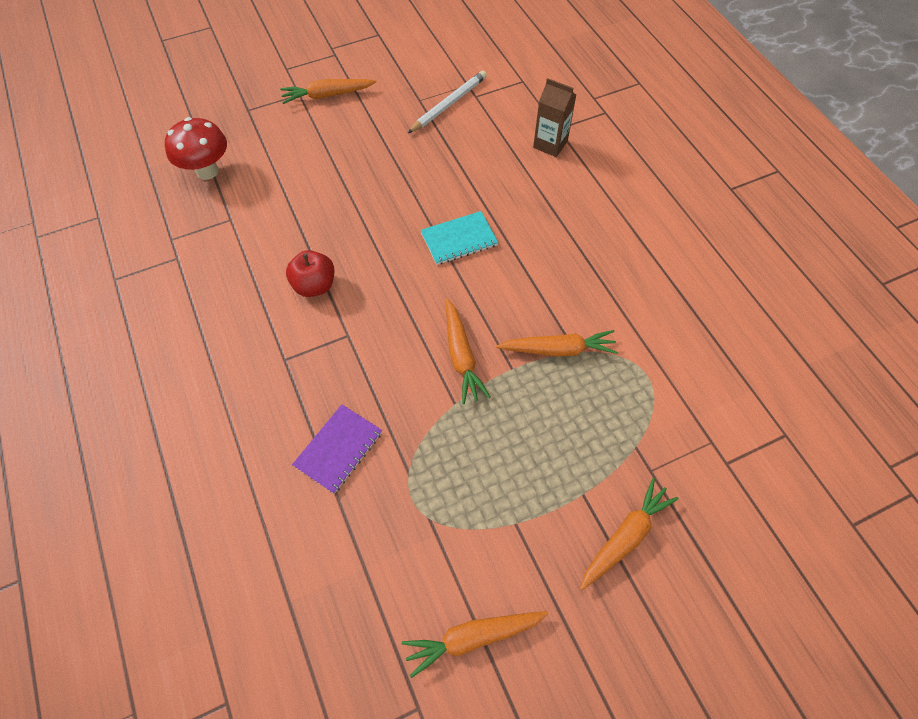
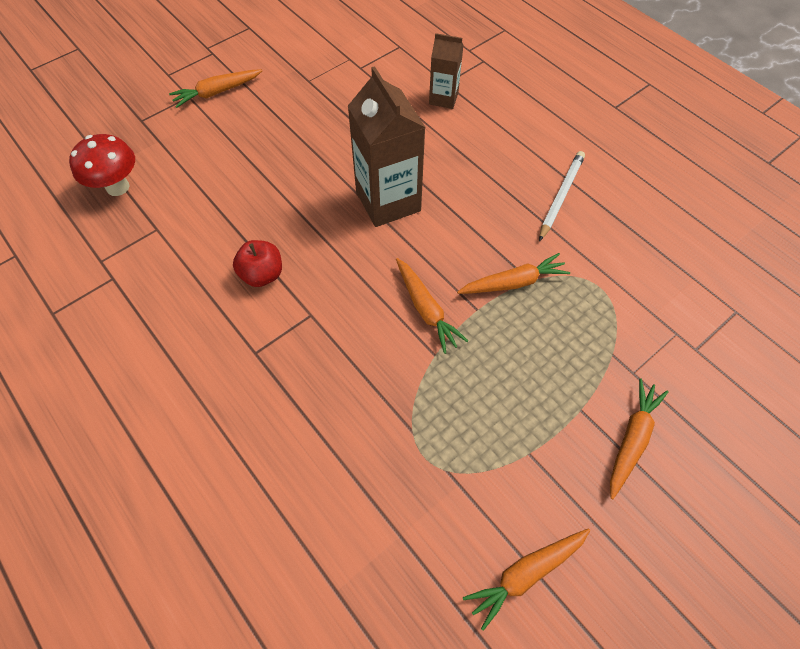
camera: 15 degrees left, 0 degrees up
purple notebook [292,404,382,494] -> none
white pencil [408,71,487,133] -> white pencil moved to [539,151,585,241]
turquoise notebook [421,211,498,265] -> brown carton [348,66,426,227]

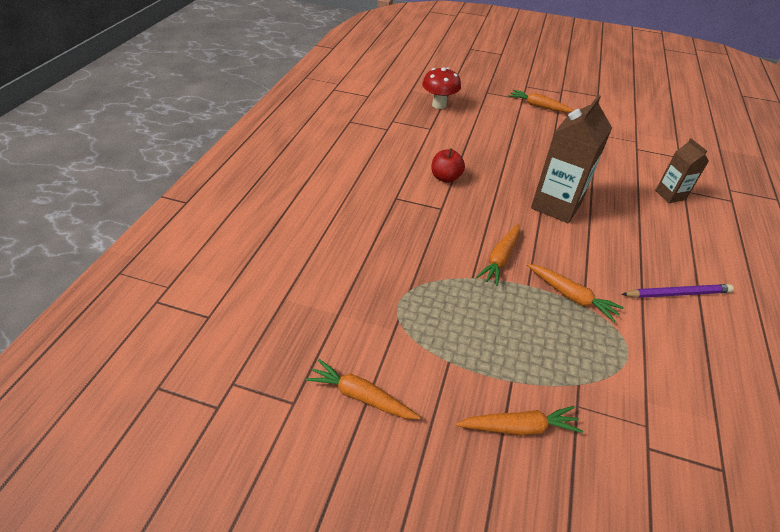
camera: 55 degrees right, 15 degrees down
white pencil [539,151,585,241] -> purple pencil [621,284,734,298]

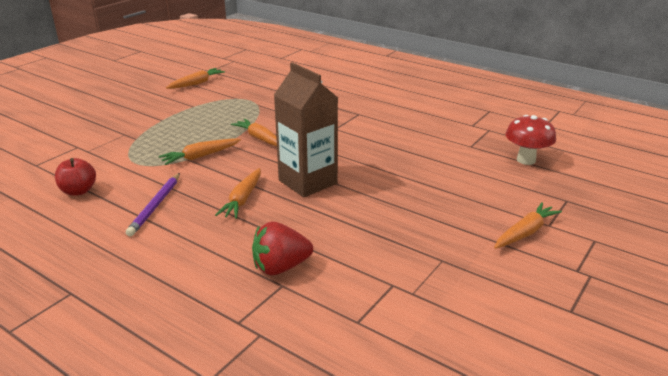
camera: 110 degrees right, 15 degrees down
red apple [431,148,465,183] -> red apple moved to [55,158,96,196]
orange carrot [456,406,583,435] -> orange carrot moved to [215,168,261,219]
brown carton [655,138,709,203] -> red strawberry [252,222,313,275]

